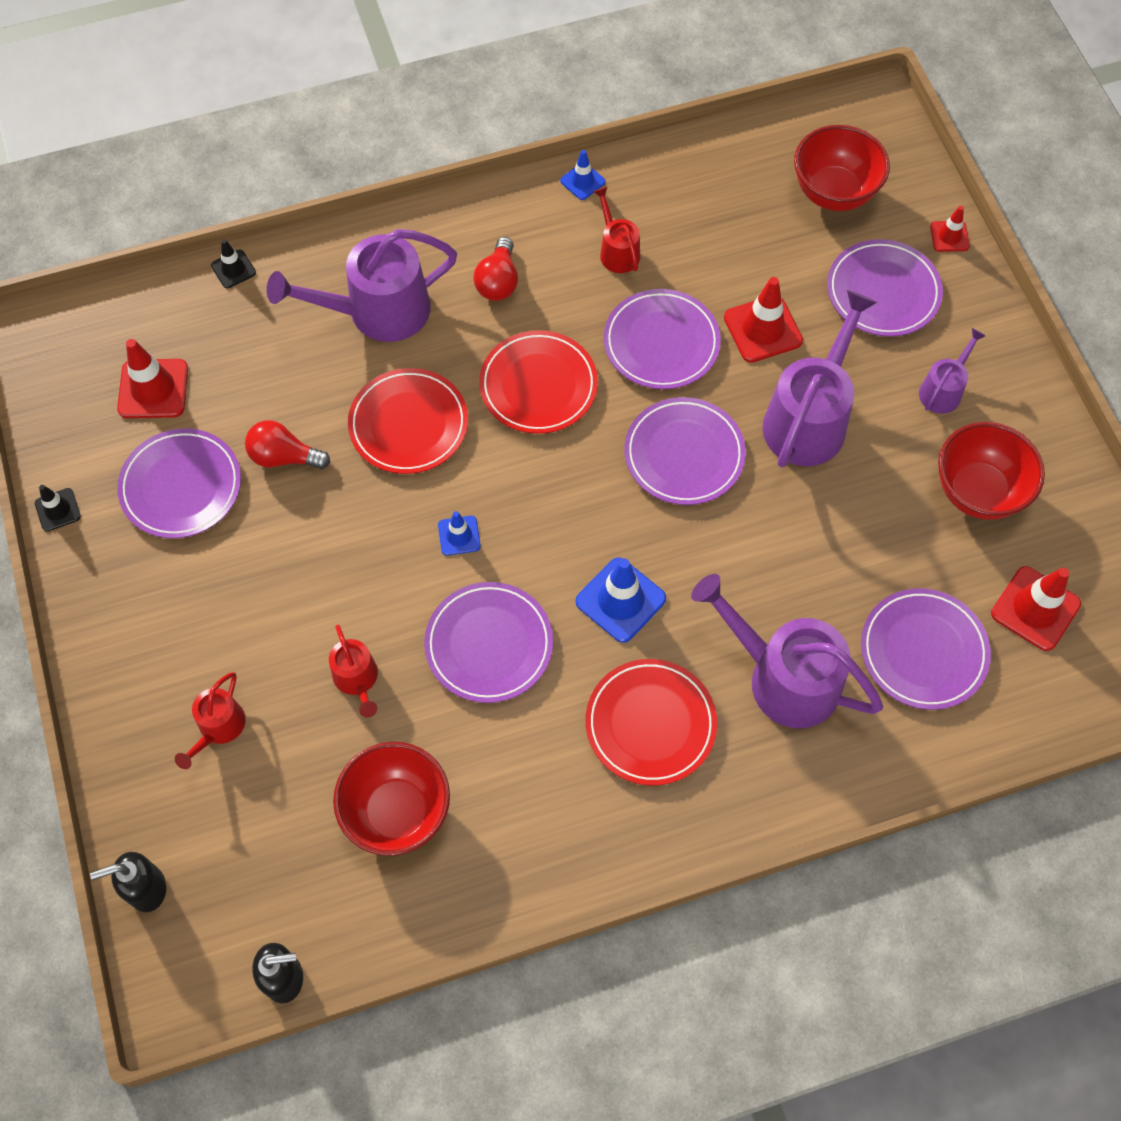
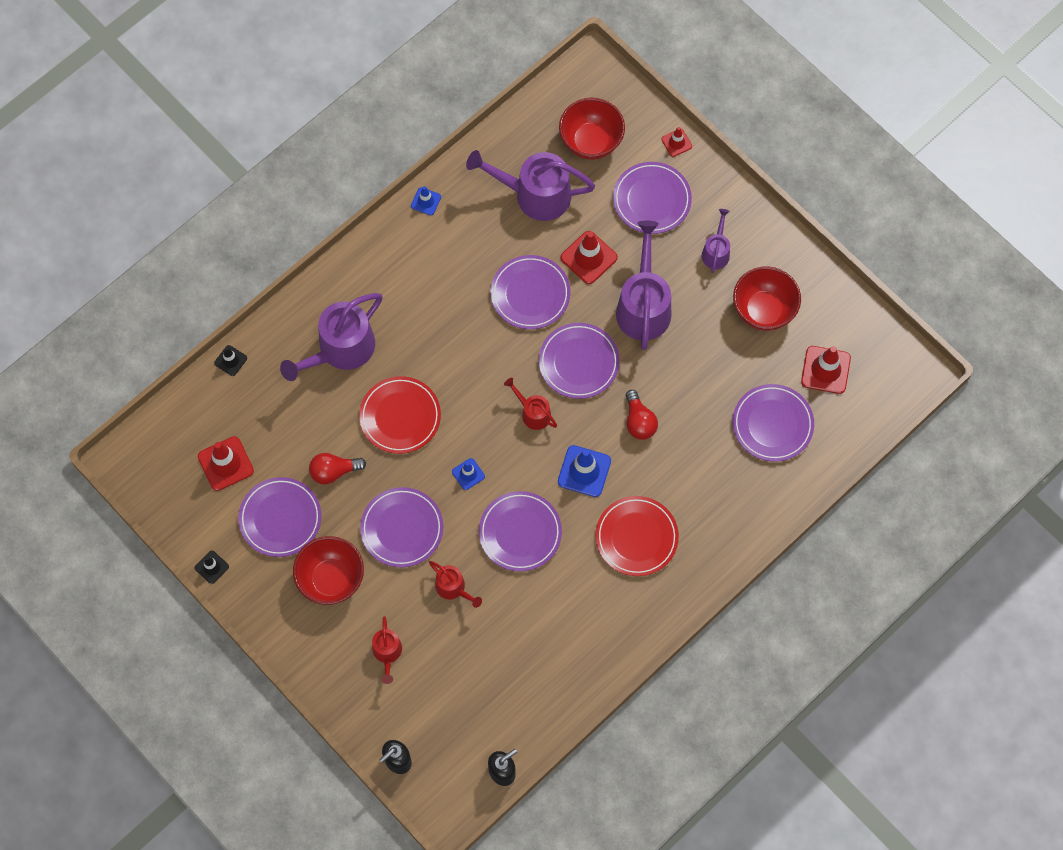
camera: 25 degrees left, 5 degrees up
red bowl [333,742,450,856] -> red bowl moved to [293,536,364,605]
red light bulb [473,237,518,301] -> red light bulb moved to [626,390,658,440]
red plate [479,330,598,434] -> none
red watering can [593,187,640,273] -> red watering can moved to [504,378,557,430]
purple watering can [691,574,883,728] -> purple watering can moved to [466,150,595,221]
none -> purple plate [360,487,443,567]

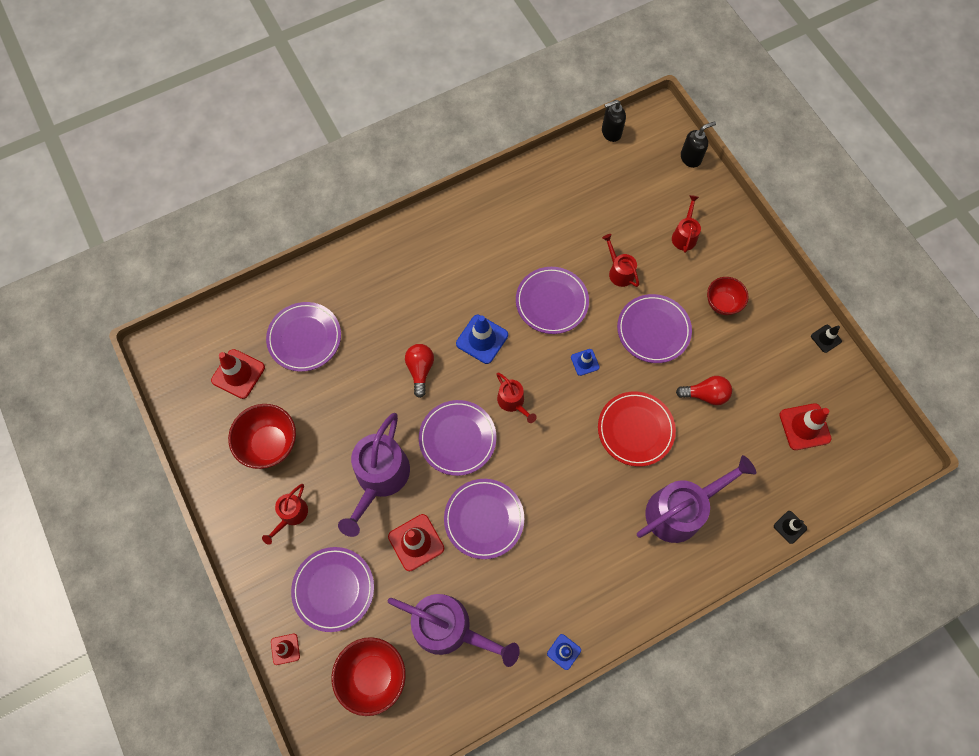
camera: 165 degrees left, 0 degrees up
purple plate [238,477,322,557] -> none
red bowl [293,536,364,605] -> red bowl [707,277,748,315], size x0.66
red plate [595,496,679,576] -> none
purple watering can [702,209,730,273] -> red watering can [262,484,308,545]

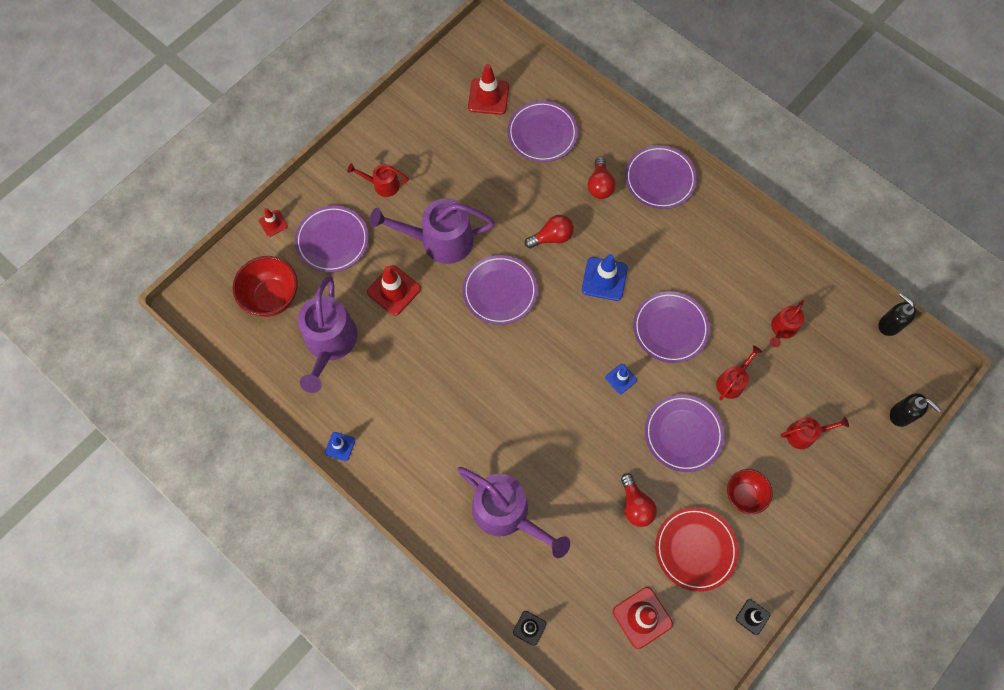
camera: 70 degrees right, 0 degrees up
red bowl [228,404,296,469] -> none
purple plate [444,479,524,559] -> purple plate moved to [625,145,697,209]
red watering can [497,373,537,423] -> red watering can moved to [770,300,804,347]
red plate [598,391,676,467] -> red plate moved to [655,507,739,592]
none -> red light bulb [588,156,616,199]

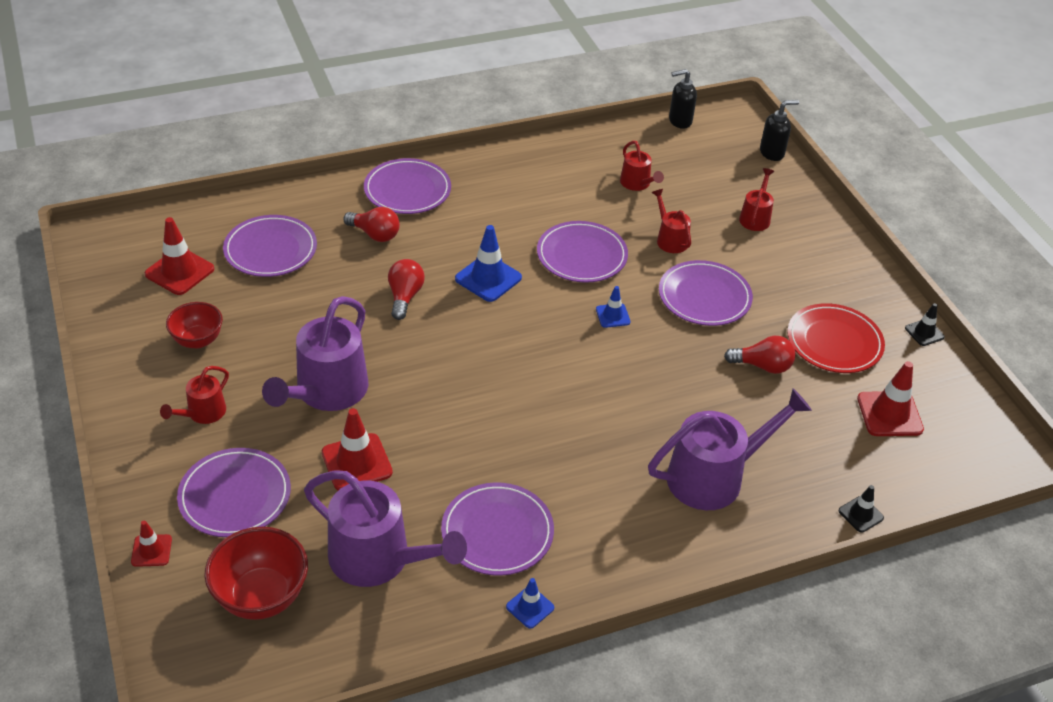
camera: 65 degrees left, 25 degrees down
purple plate [463,255,538,325] -> purple plate moved to [441,482,554,576]
red bowl [727,469,773,514] -> red bowl moved to [166,302,223,348]

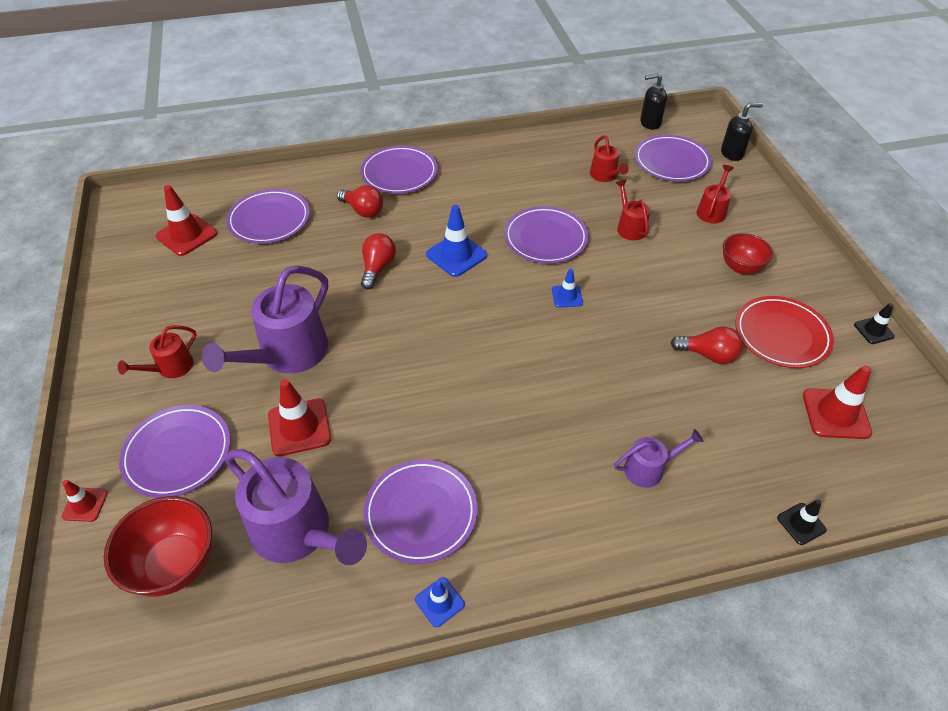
camera: 10 degrees right, 5 degrees up
red bowl [166,302,223,348] -> red bowl moved to [723,233,773,274]
purple watering can [648,388,812,510] -> purple watering can [614,429,703,488], size x0.51
purple plate [659,260,753,326] -> purple plate moved to [635,135,712,181]

